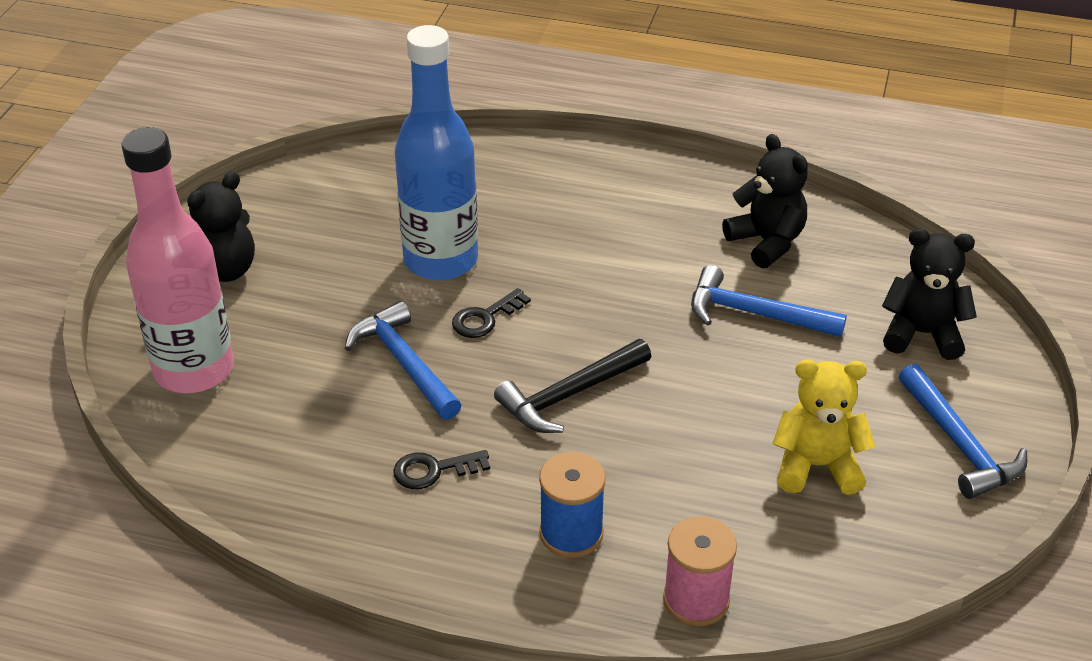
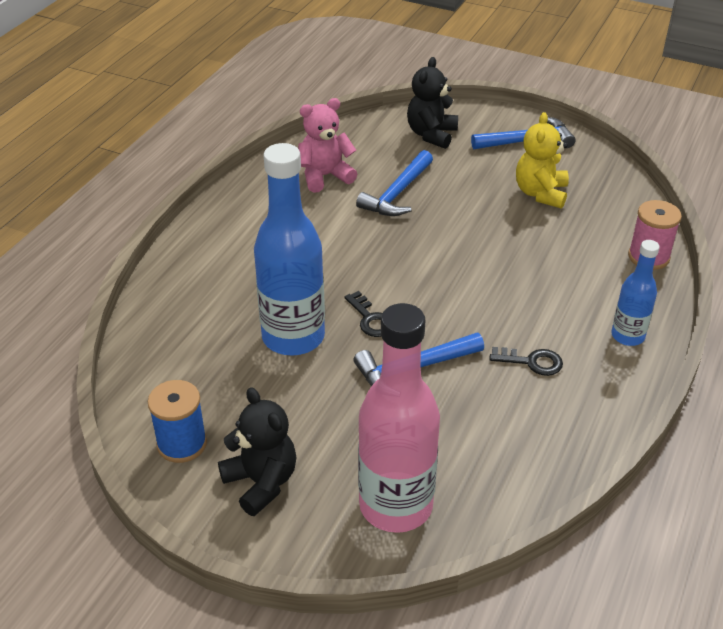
camera: 80 degrees left, 0 degrees up
black key [393,450,490,489] -> black key turned 75 degrees counterclockwise [489,347,563,376]
black hammer [494,339,651,433] -> none
blue spool [539,452,606,558] -> blue spool moved to [148,380,207,463]
black teddy bear [722,134,808,268] -> pink teddy bear [298,98,357,193]
none -> blue bottle [611,240,660,346]

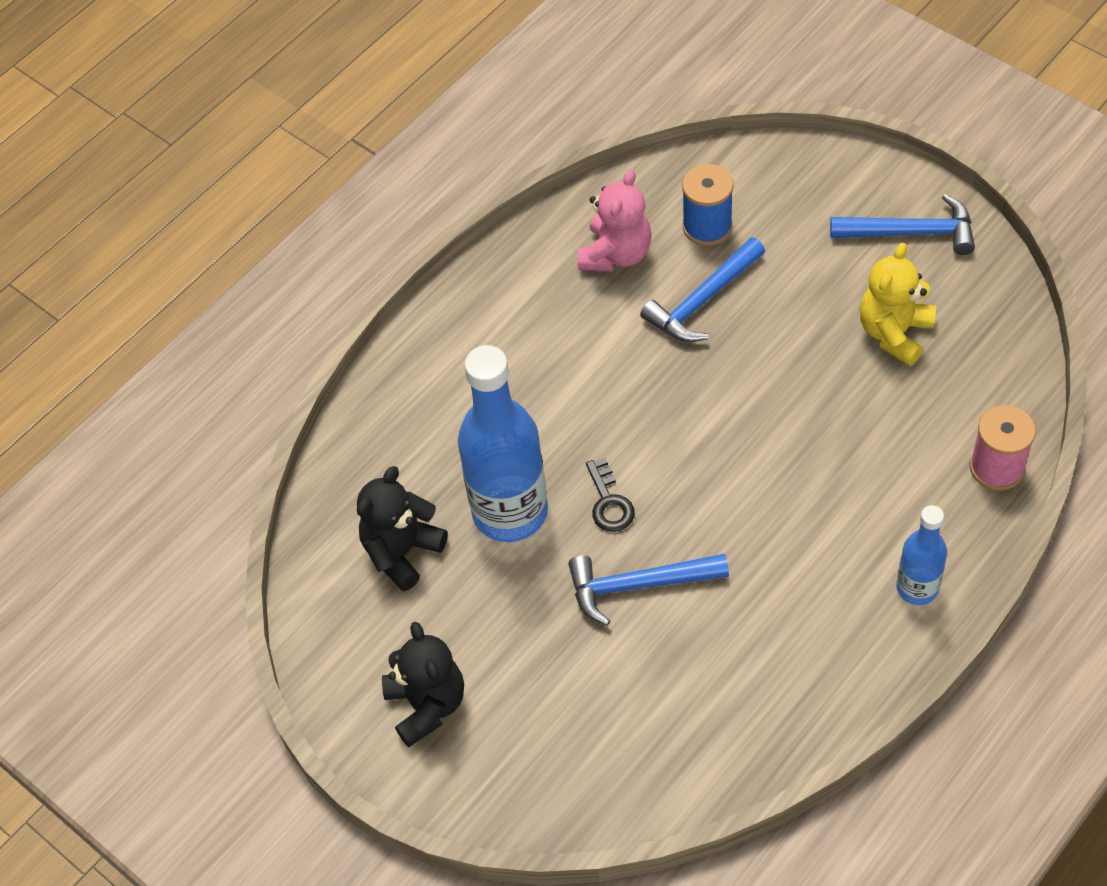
camera: 20 degrees right, 15 degrees up
blue spool [148,380,207,463] -> blue spool moved to [682,164,733,246]
pink teddy bear [298,98,357,193] -> pink teddy bear turned 120 degrees clockwise [578,169,652,272]
pink bottle [358,303,440,533] -> none
black teddy bear [407,57,458,149] -> black teddy bear moved to [357,466,448,591]
black key [489,347,563,376] -> none

